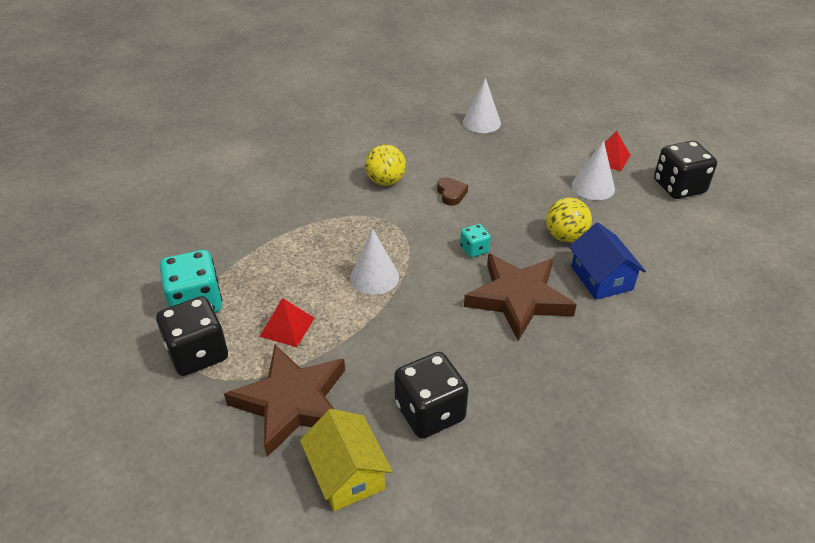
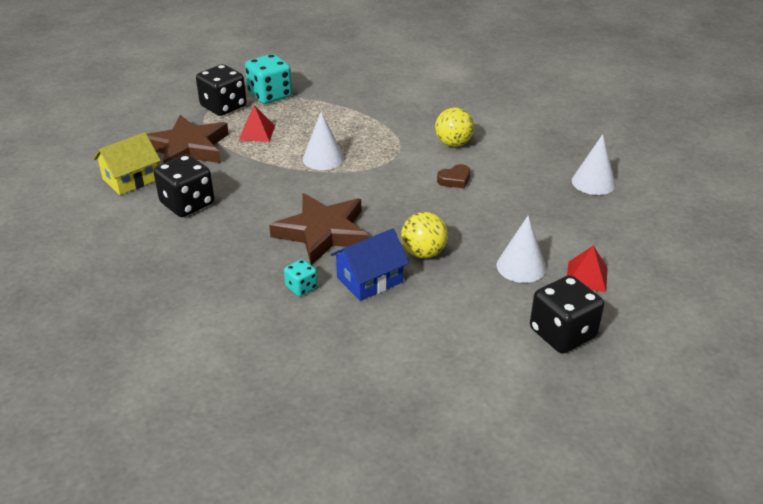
camera: 75 degrees right, 5 degrees down
turquoise dice [460,224,491,258] -> turquoise dice moved to [284,259,317,296]

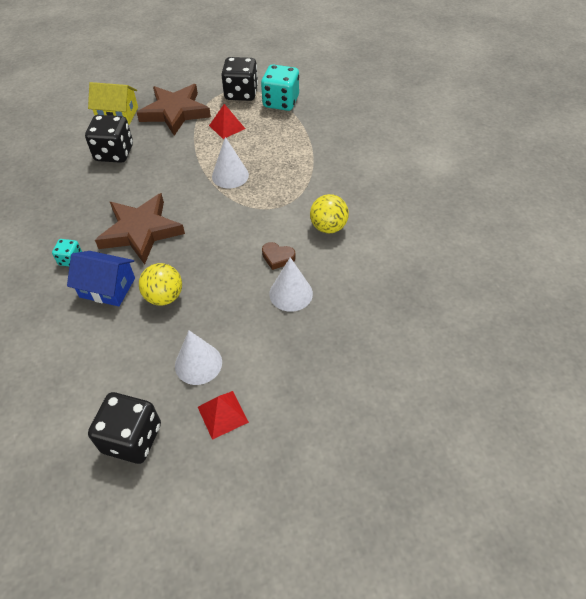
camera: 50 degrees right, 15 degrees up
white cone [572,134,616,195] -> white cone moved to [269,257,313,312]

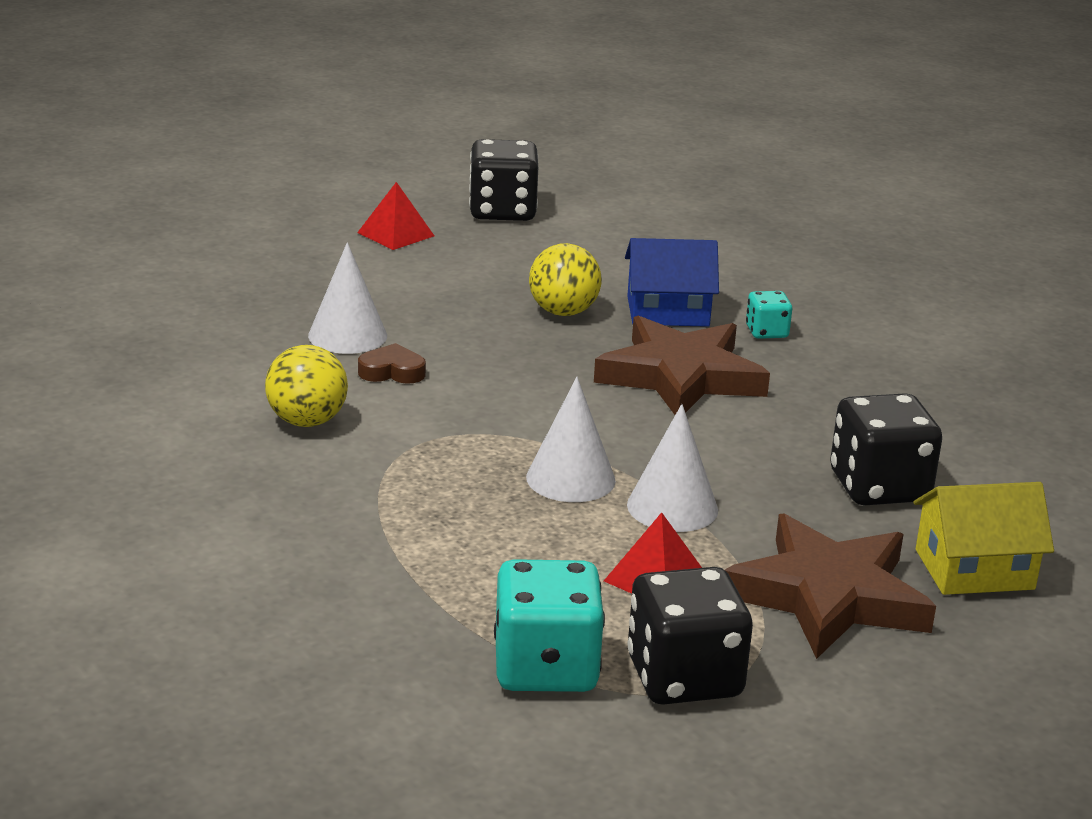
camera: 160 degrees right, 25 degrees down
white cone [175,330,222,385] -> white cone moved to [627,404,718,532]

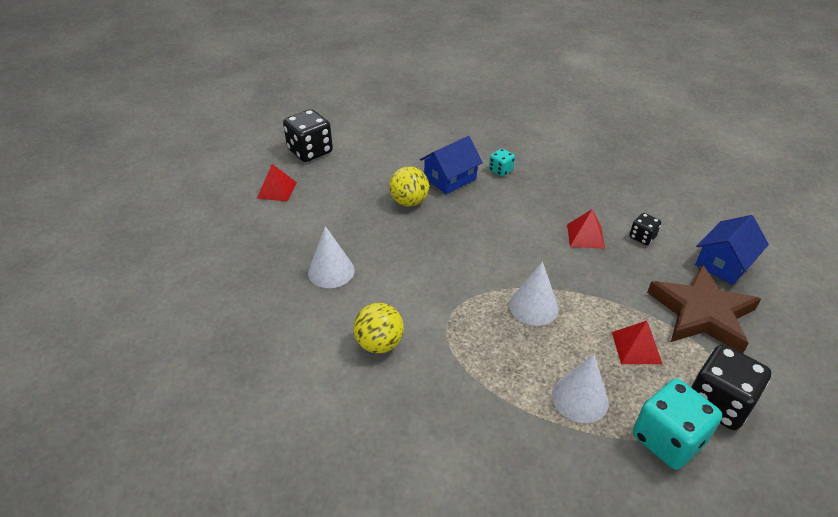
camera: 35 degrees left, 15 degrees up
brown heart [358,343,426,384] -> none
brown star [594,315,770,415] -> none
white cone [627,404,718,532] -> white cone moved to [552,354,609,423]
black dice [830,393,942,505] -> black dice [629,213,661,245], size x0.51
yellow house [914,482,1054,595] -> blue house [695,215,769,285]
none -> red pyramid [567,209,605,249]

